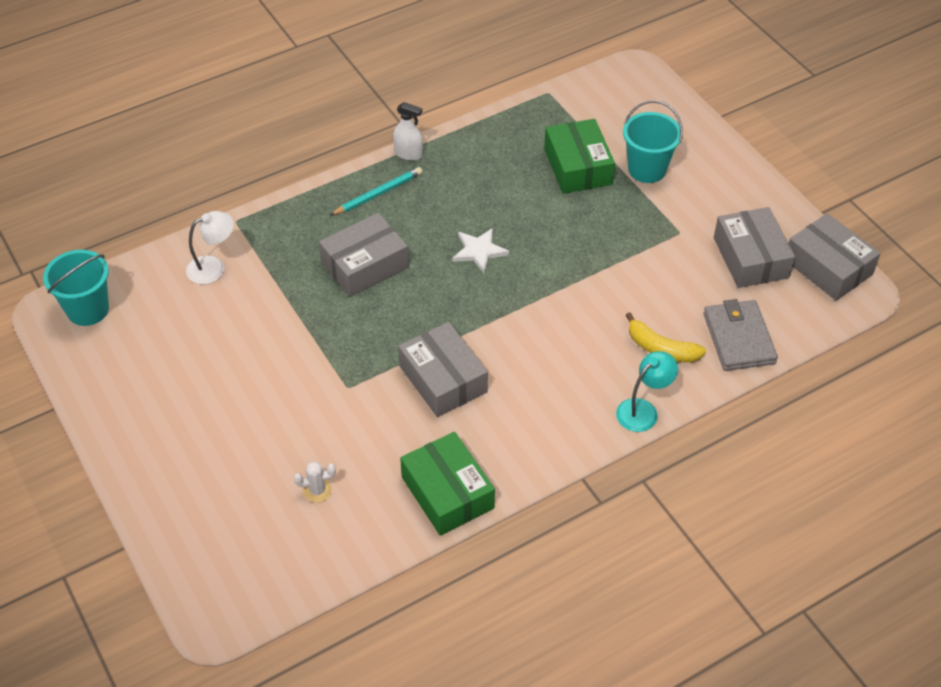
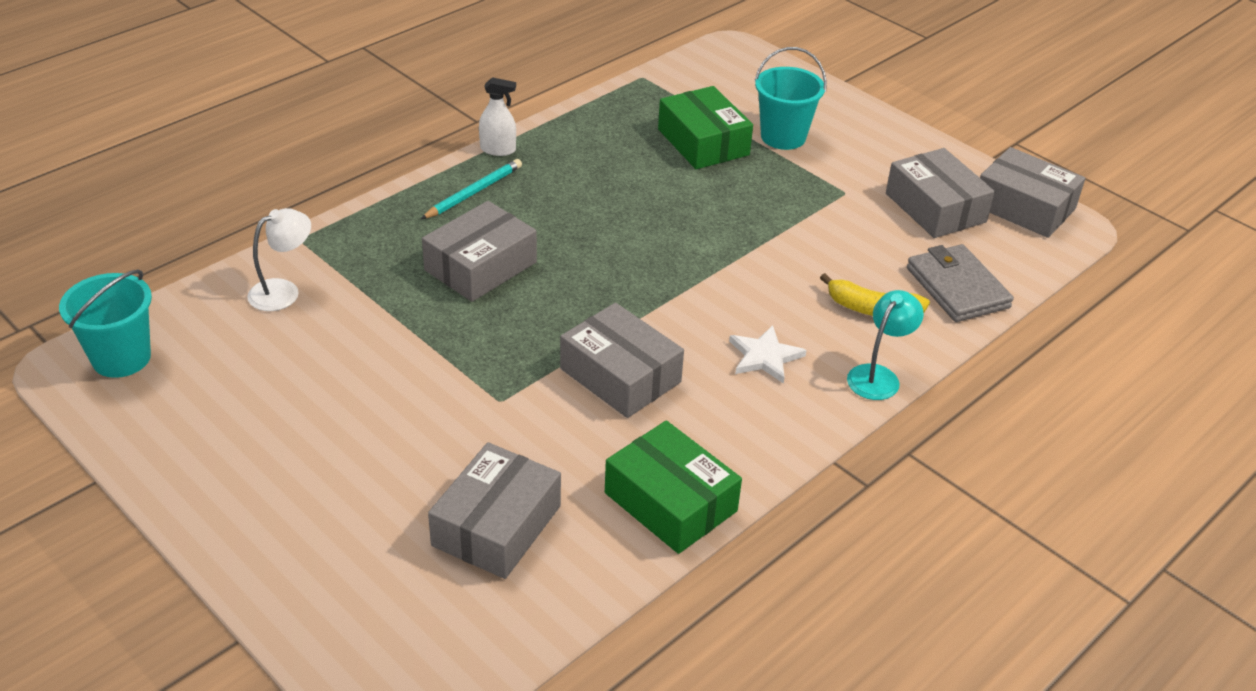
camera: 15 degrees left, 10 degrees down
white cactus [294,462,336,503] -> grey box [428,442,561,579]
white star [453,228,509,273] -> white star moved to [729,325,807,384]

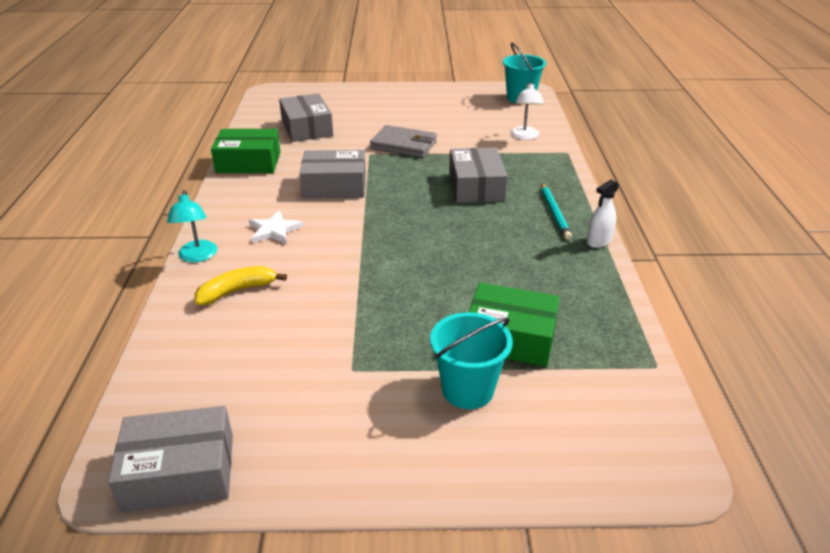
camera: 135 degrees right, 5 degrees down
grey box [886,148,995,238] -> none
grey wallet [907,244,1014,322] -> grey wallet moved to [370,125,437,158]

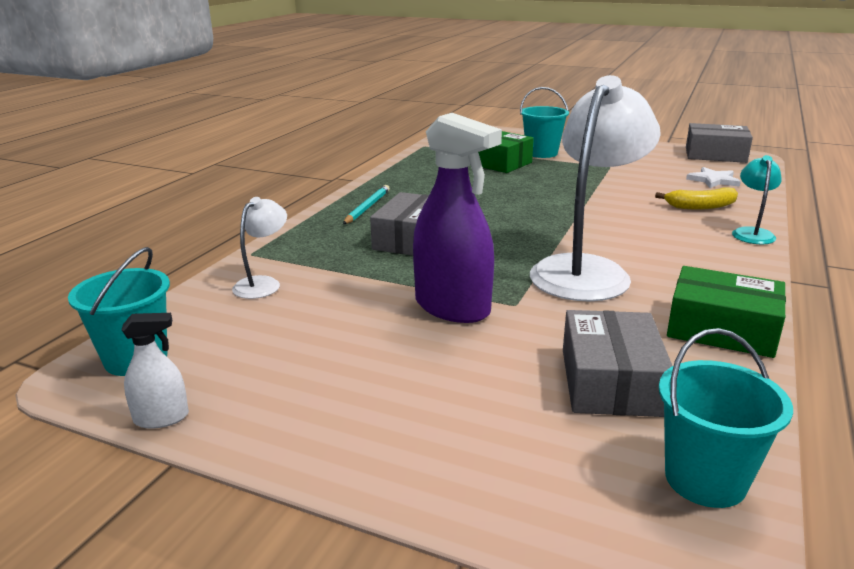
camera: 155 degrees left, 10 degrees down
white star [249,211,303,244] -> white star moved to [686,167,741,188]
grey box [300,150,366,198] -> white lamp [530,75,661,302]
grey wallet [370,125,437,158] -> purple spray bottle [413,113,502,323]
white spray bottle [587,180,619,248] -> white spray bottle moved to [122,313,189,429]
none -> turquoise bucket [659,328,793,508]

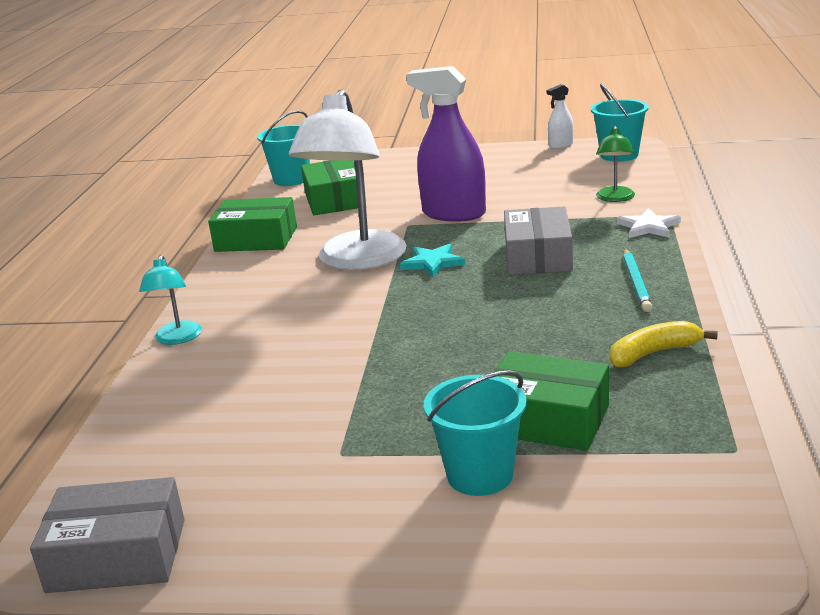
camera: 165 degrees right, 0 degrees up
white lamp [232,197,287,299] -> green lamp [596,126,635,202]
grey box [563,310,672,417] -> green box [301,160,358,215]
yellow banana [655,187,738,210] -> yellow banana moved to [610,321,718,367]
white star [686,167,741,188] -> white star moved to [617,208,681,238]
none -> turquoise star [400,244,465,277]

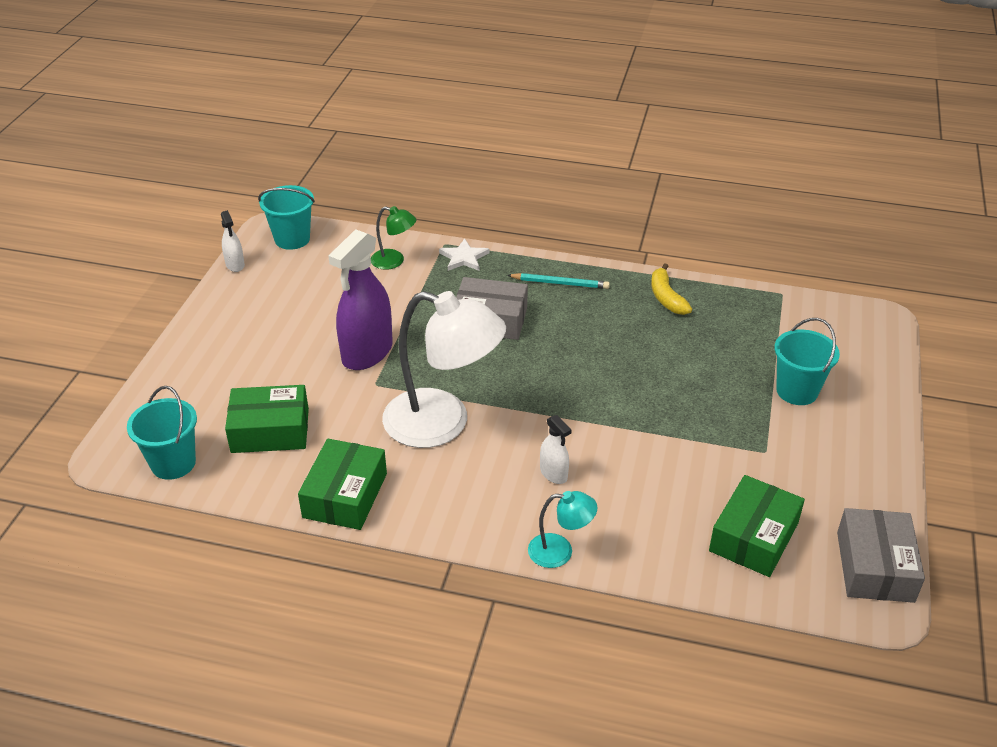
camera: 85 degrees left, 15 degrees up
turquoise star [400,244,465,277] -> none
green box [493,351,609,451] -> green box moved to [709,475,805,577]
none -> white spray bottle [540,415,572,484]

